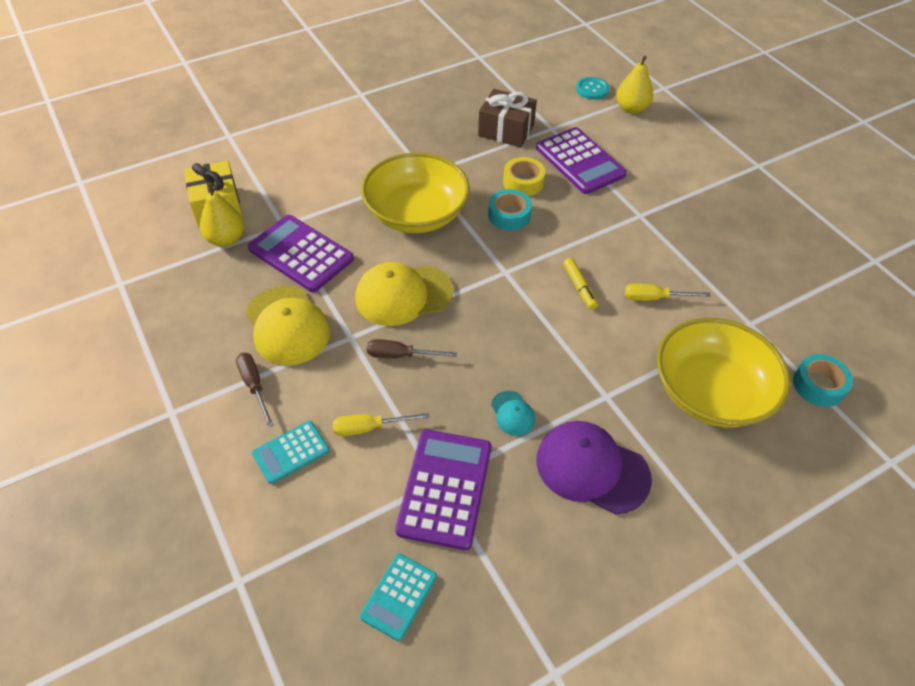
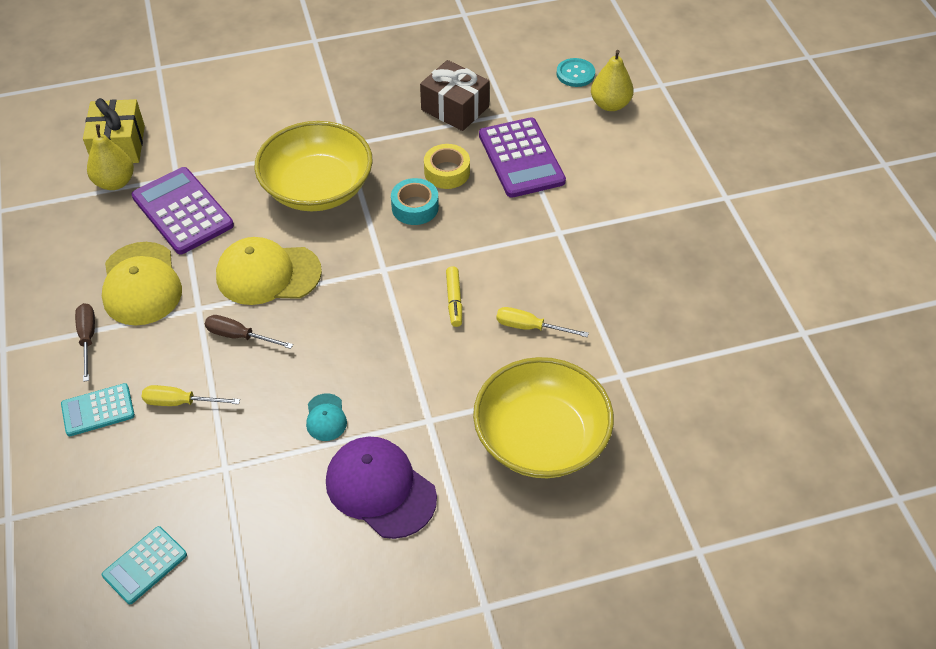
camera: 15 degrees right, 0 degrees up
purple calculator [395,430,491,550] -> none
turquoise tape [793,354,853,407] -> none

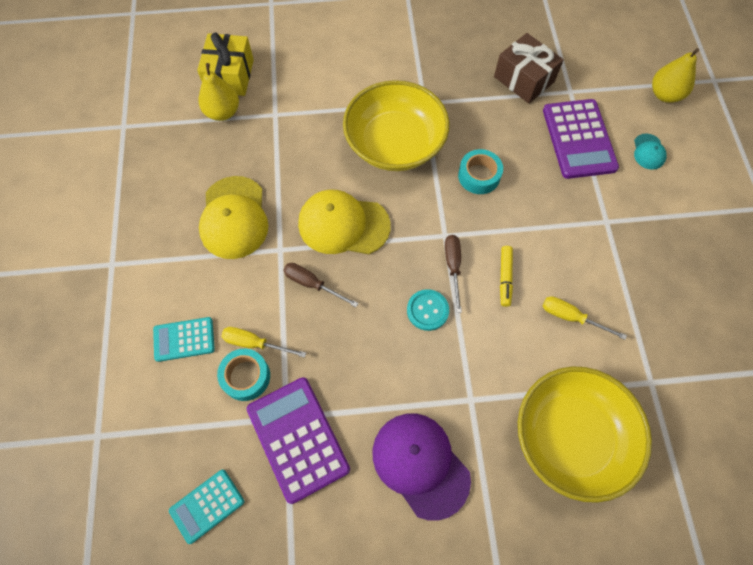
camera: 10 degrees right, 15 degrees up
brown screwdriver [75,303,95,382] -> brown screwdriver moved to [445,235,462,313]
purple calculator [131,167,234,254] -> purple calculator moved to [247,377,350,504]
turquoise cap [306,393,347,441] -> turquoise cap moved to [634,134,667,170]
yellow tape [424,144,470,189] -> none
turquoise button [556,58,595,87] -> turquoise button moved to [407,289,449,331]
none -> turquoise tape [217,349,270,401]

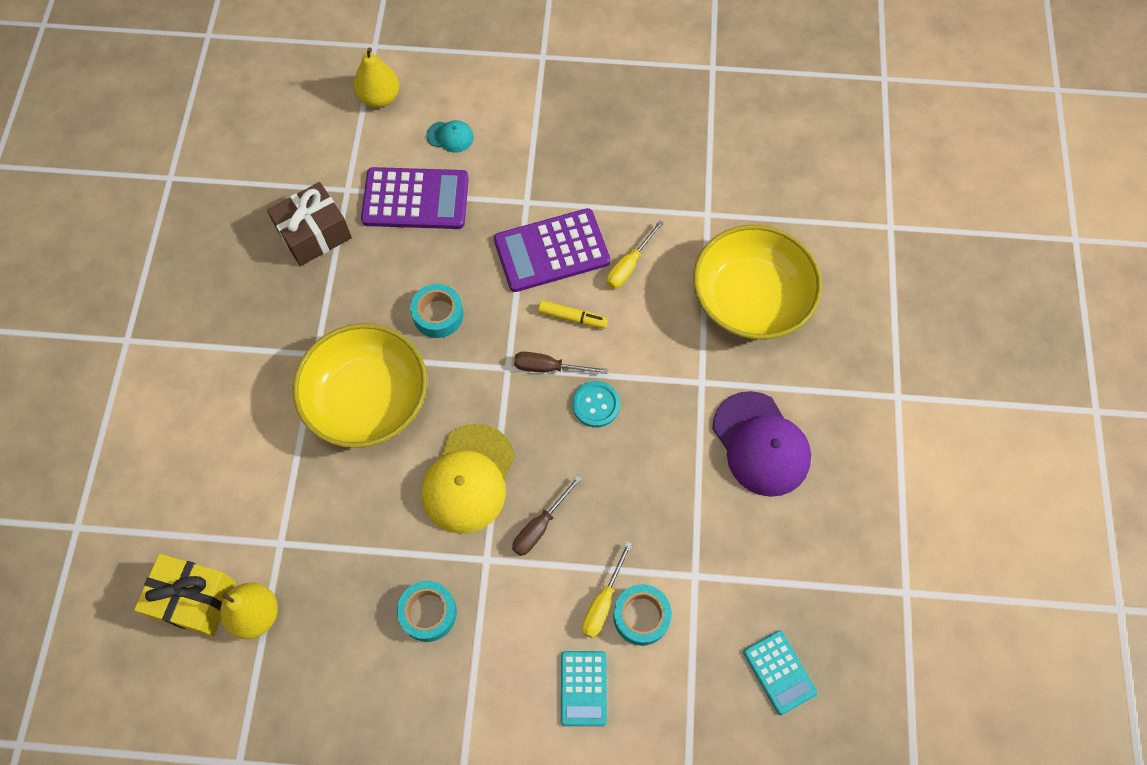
camera: 80 degrees left, 0 degrees up
yellow cap [199,176,269,259] -> turquoise tape [397,581,457,642]
purple calculator [247,377,350,504] -> purple calculator moved to [494,208,610,292]
purple cap [373,413,471,521] -> purple cap turned 90 degrees counterclockwise [712,391,811,497]

